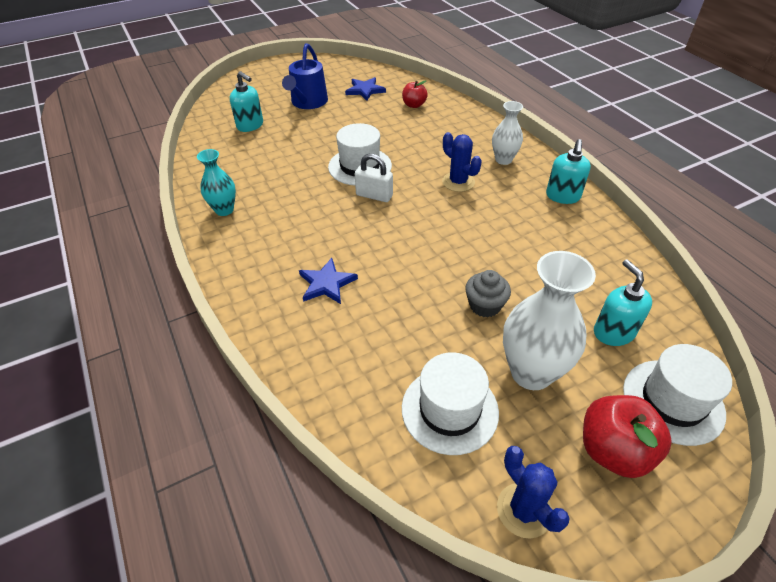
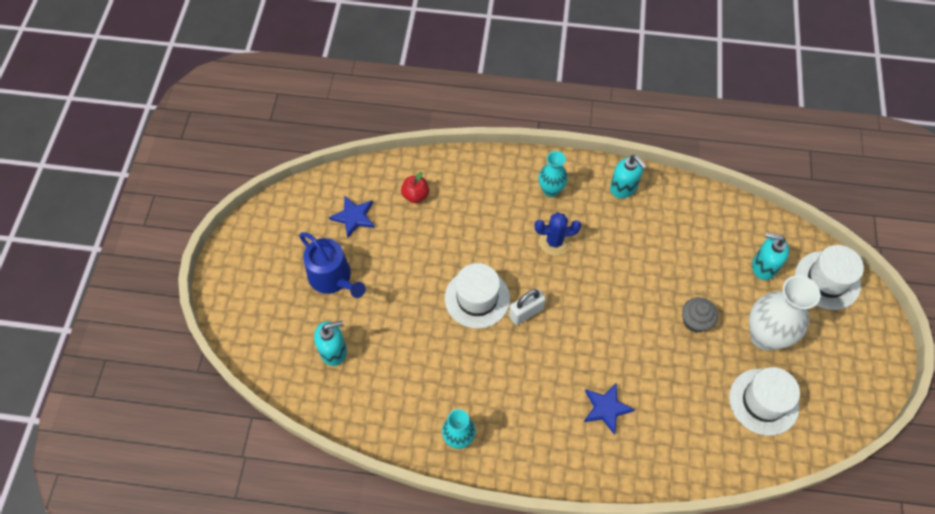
camera: 55 degrees left, 15 degrees up
white vase [492,101,523,165] -> turquoise vase [539,151,568,197]
blue cactus [497,446,570,539] -> none
red apple [583,395,672,478] -> none

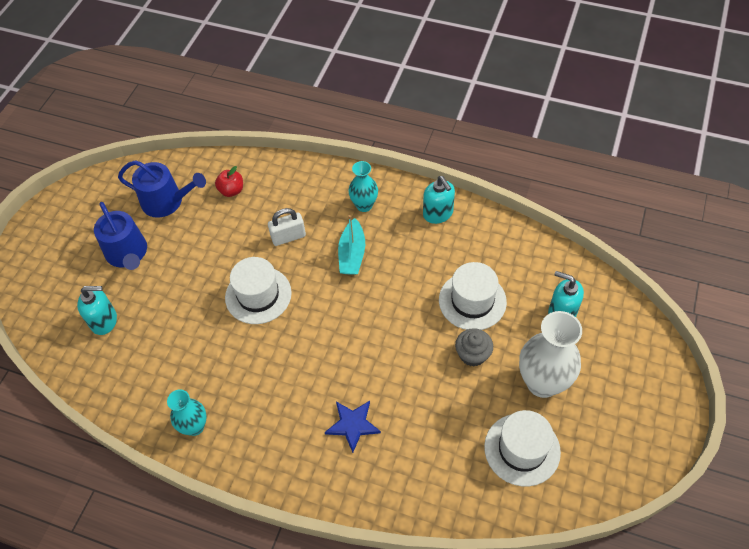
camera: 15 degrees right, 5 degrees down
blue star [329,196,375,238] -> blue watering can [118,160,206,218]
white padlock [509,289,546,325] -> white padlock moved to [268,208,306,246]
blue cactus [535,212,581,256] -> turquoise boat [338,215,365,275]
white hat [795,245,864,310] -> white hat moved to [439,262,507,330]

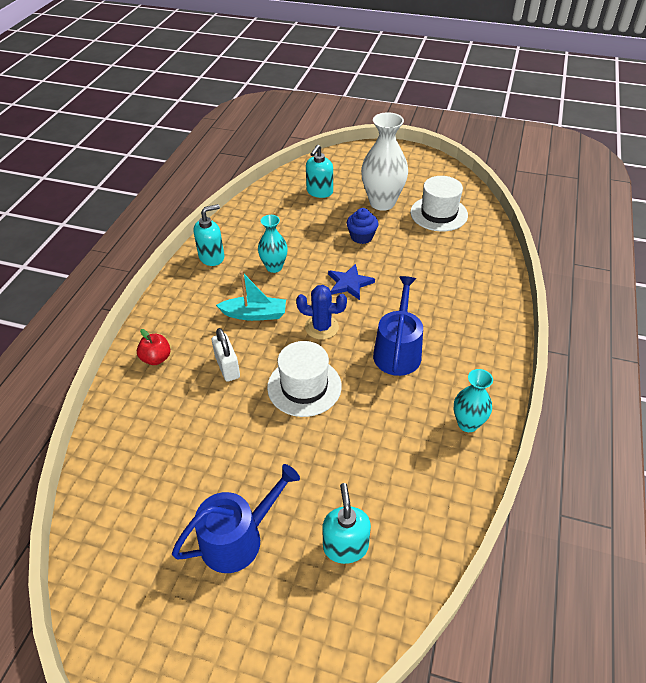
camera: 95 degrees left, 10 degrees down
blue watering can [118,160,206,218] -> blue watering can moved to [373,276,423,376]
red apple [215,166,243,197] -> red apple moved to [137,329,170,365]
blue star [325,401,381,453] -> blue star moved to [328,264,375,300]
turquoise vase [348,161,378,212] -> turquoise vase moved to [258,215,288,273]
white hat [439,262,507,330] -> none
grey cupcake [455,328,493,367] -> blue cupcake [347,208,378,244]
none -> blue cactus [296,285,347,340]

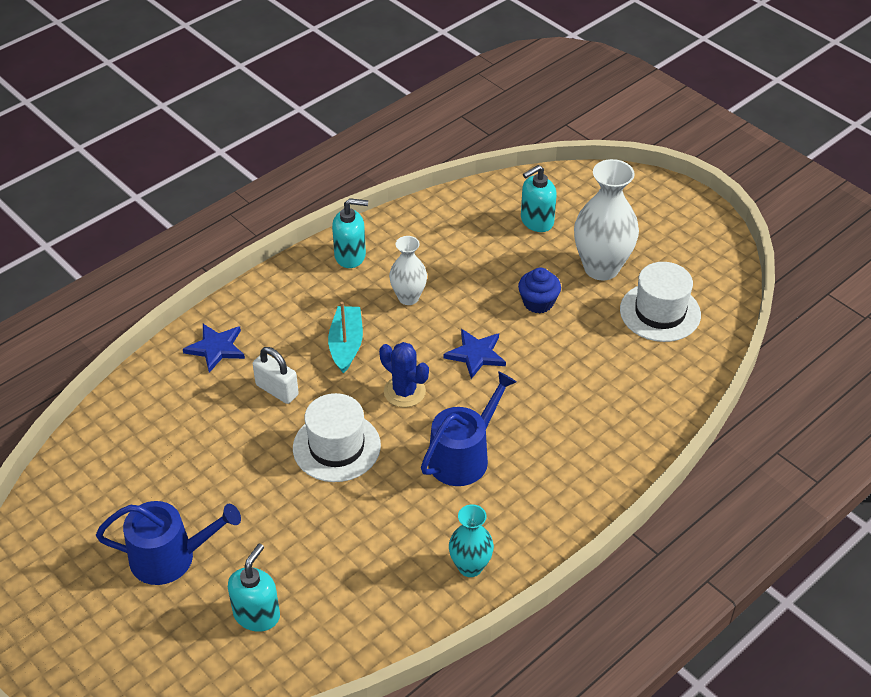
camera: 30 degrees right, 0 degrees up
red apple [137,329,170,365] -> blue star [183,324,245,373]
white padlock [212,328,240,382] -> white padlock turned 60 degrees counterclockwise [253,347,299,404]
turquoise boat [216,271,286,321] -> turquoise boat turned 120 degrees counterclockwise [328,302,363,373]
turquoise vase [258,215,288,273] -> white vase [389,236,427,305]

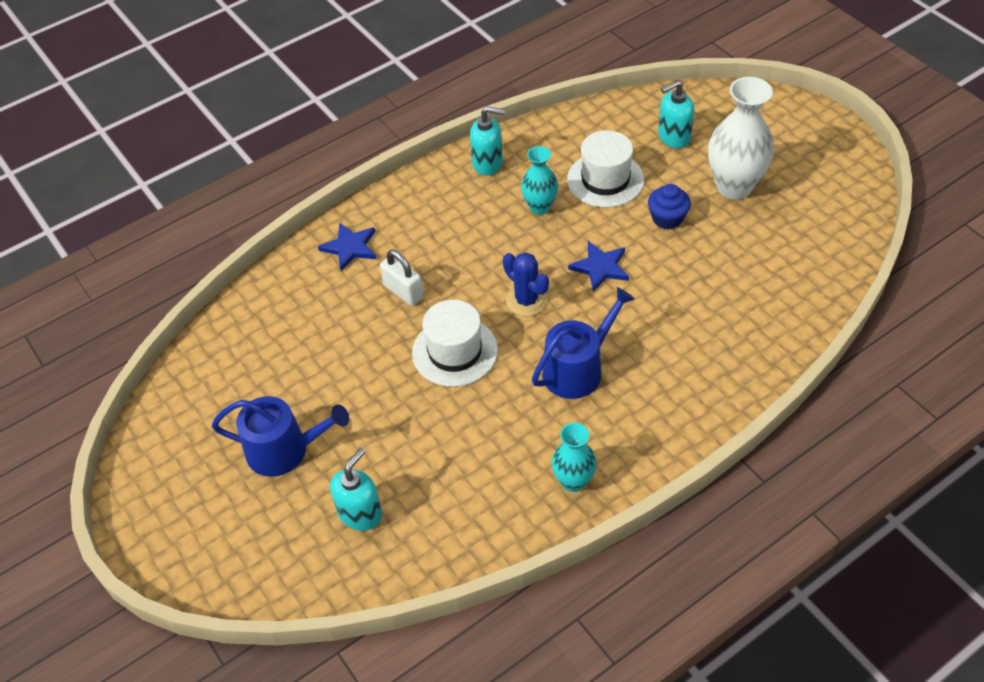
camera: 10 degrees right, 5 degrees up
turquoise boat [328,302,363,373] -> none
white vase [389,236,427,305] -> turquoise vase [521,146,558,215]
white hat [620,262,701,342] -> white hat moved to [567,130,644,207]

